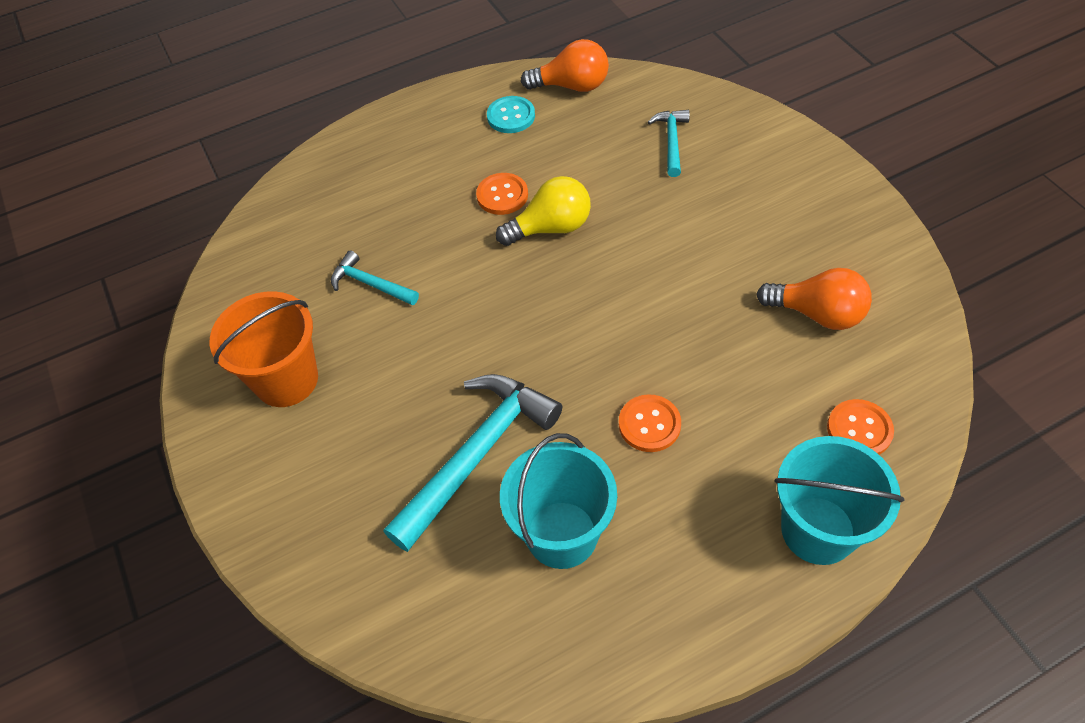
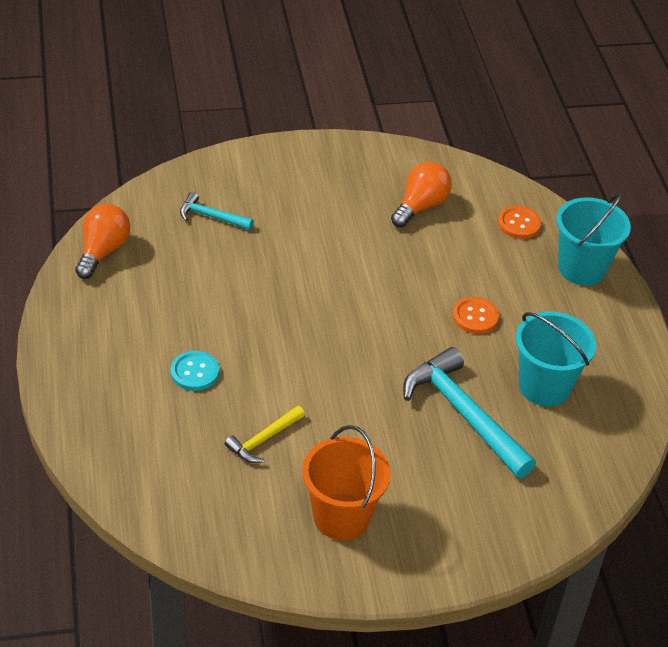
camera: 80 degrees left, 10 degrees down
turquoise hammer [331,251,419,305] -> yellow hammer [225,406,305,463]
orange button [476,173,528,215] -> none
turquoise button [487,96,535,133] -> turquoise button moved to [170,351,219,391]
yellow light bulb [496,176,591,246] -> none

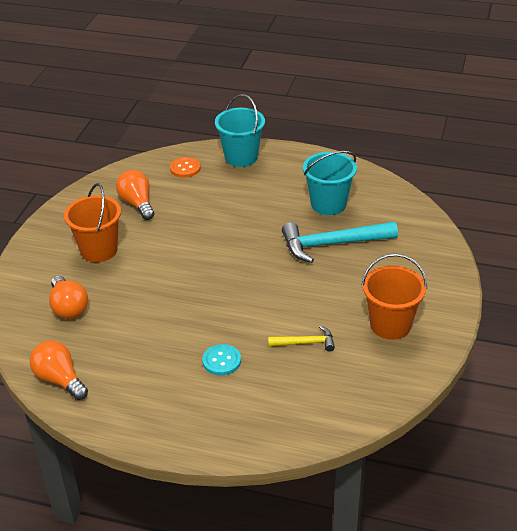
camera: 60 degrees left, 5 degrees down
turquoise hammer [180,192,254,230] -> orange light bulb [49,276,88,319]
yellow hammer [225,406,305,463] -> yellow hammer turned 75 degrees counterclockwise [268,326,335,352]
orange button [453,297,499,334] -> none
none -> orange bucket [64,183,121,262]

